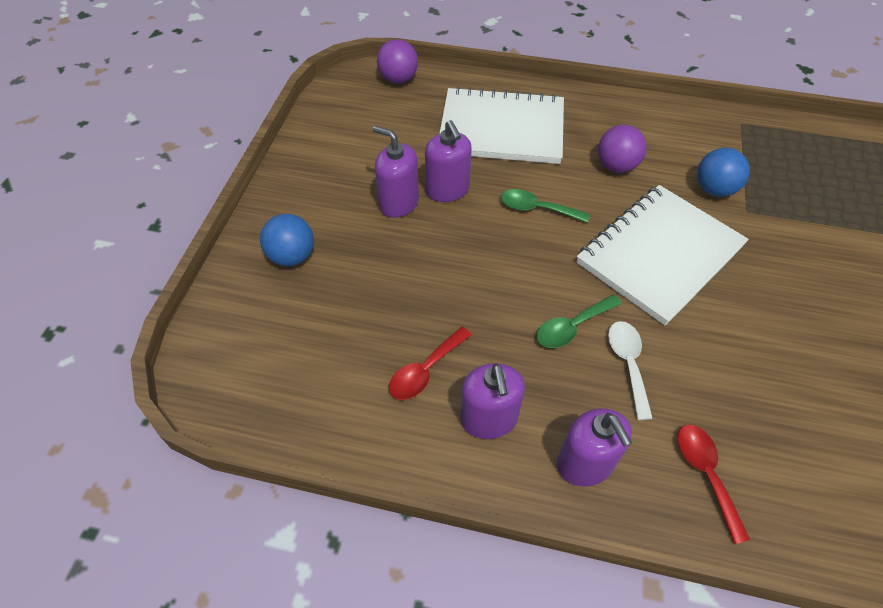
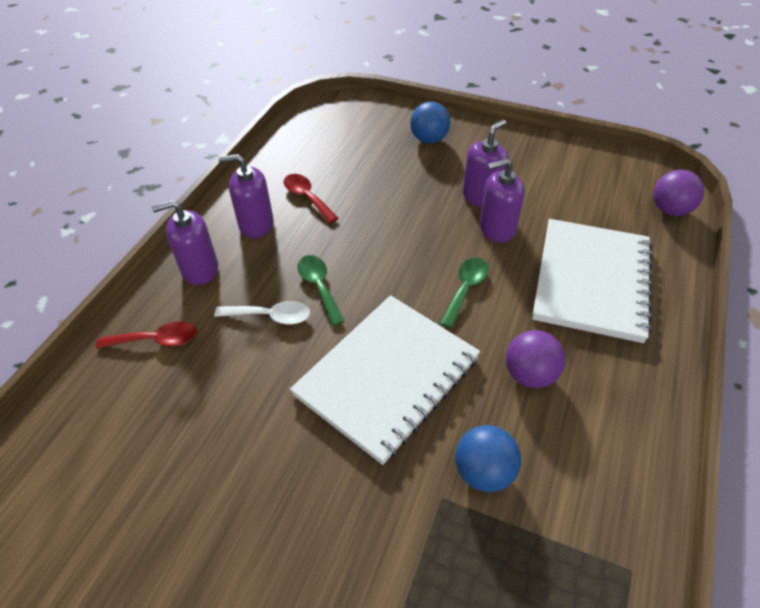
camera: 100 degrees right, 5 degrees down
white notebook [576,185,749,326] -> white notebook turned 75 degrees clockwise [290,295,480,465]

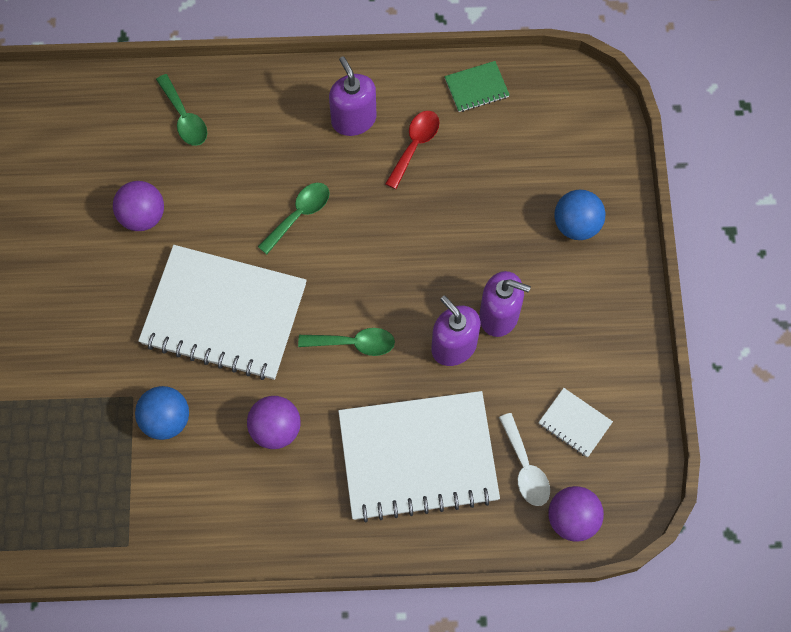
camera: 65 degrees right, 20 degrees up
red spoon [96,321,197,349] -> green spoon [156,74,207,146]
purple soap dispenser [152,200,218,285] -> none
white spoon [214,301,310,325] -> white spoon moved to [499,413,550,506]
none -> purple ball [113,181,164,231]
none -> green notebook [444,61,510,112]
none -> white notebook [538,388,613,457]

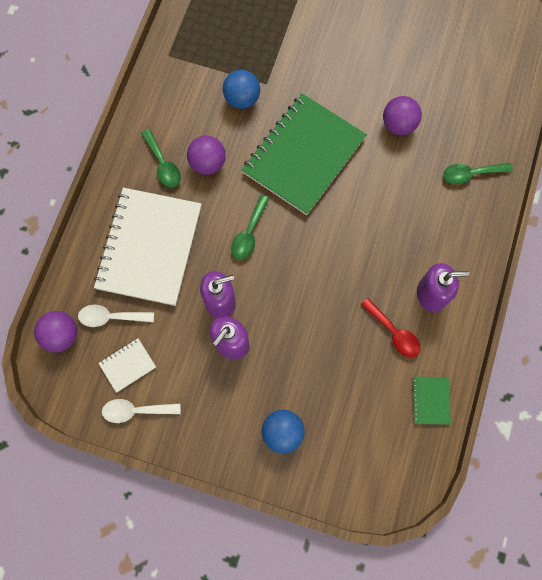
camera: 110 degrees right, 5 degrees up
white notebook [138,245,307,380] -> green notebook [242,93,367,215]
green spoon [258,183,330,254] -> green spoon moved to [141,129,181,188]
none -> white spoon [102,399,180,423]

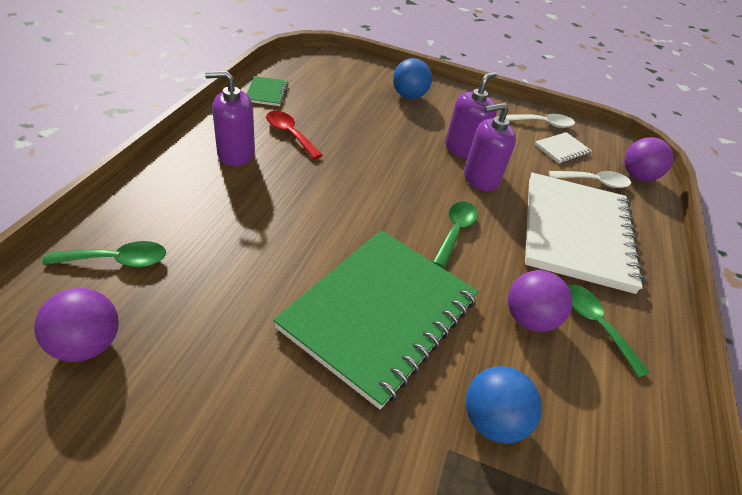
camera: 175 degrees right, 30 degrees down
purple ball [383,96,422,135] -> purple ball moved to [34,288,119,362]

